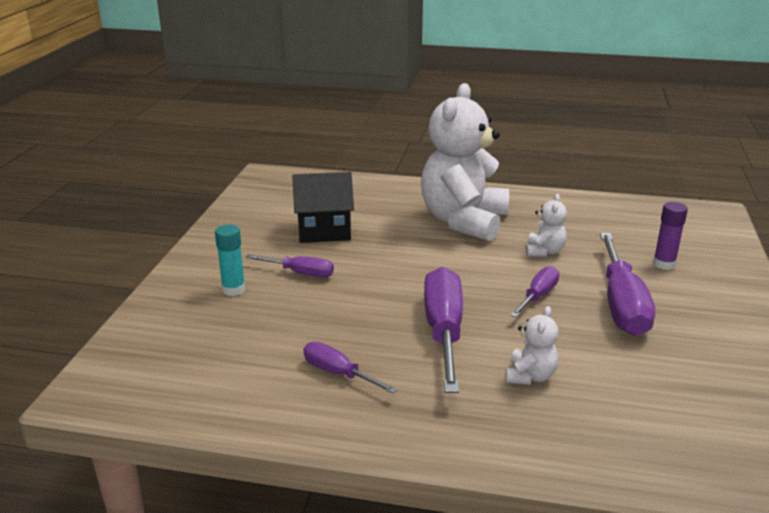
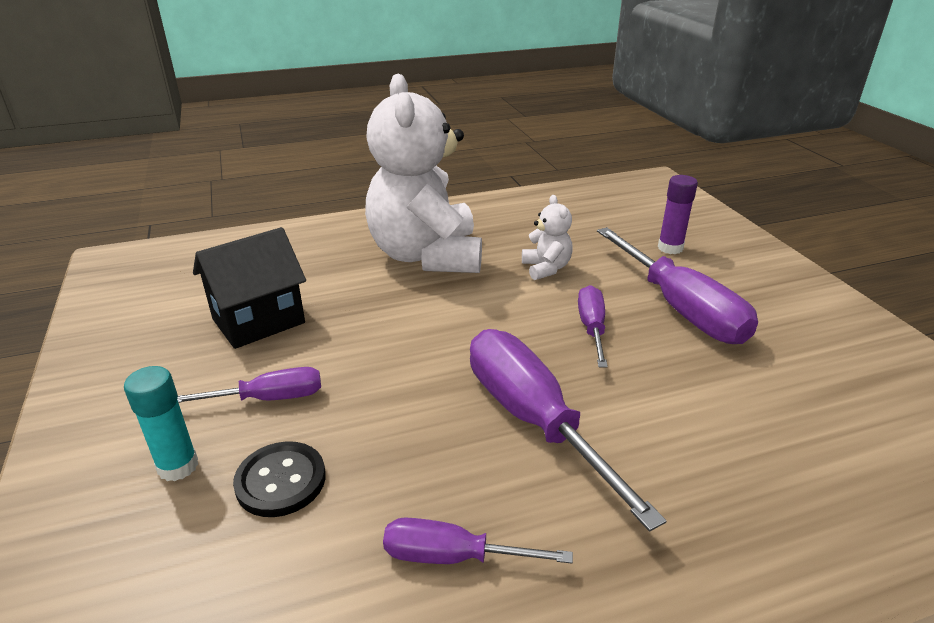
camera: 30 degrees left, 5 degrees up
white teddy bear [505,306,558,385] -> none
none -> black button [233,441,326,517]

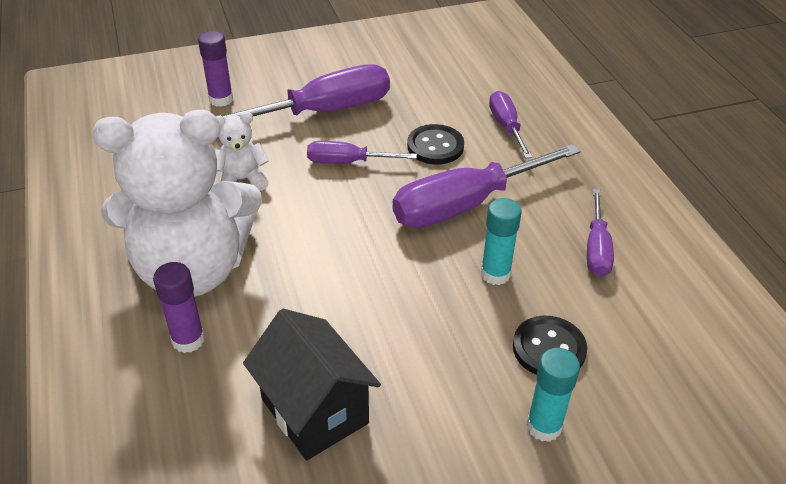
camera: 90 degrees left, 10 degrees up
purple screwdriver [177,367,321,403] -> purple screwdriver moved to [489,91,532,159]
none -> purple glue stick [153,262,205,353]
none -> black button [407,124,464,165]
none -> turquoise glue stick [481,198,522,285]

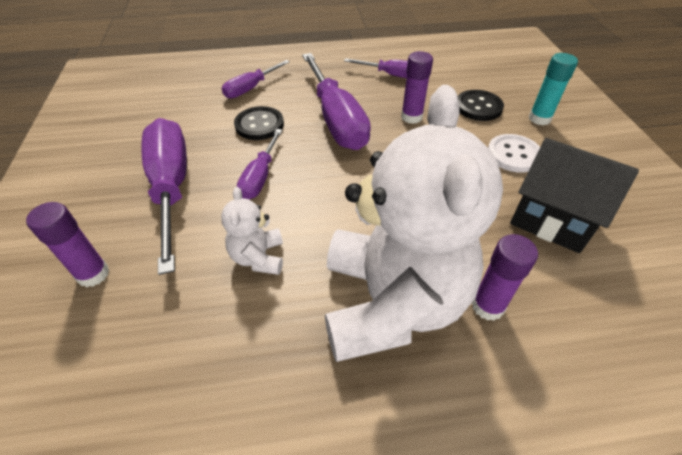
camera: 80 degrees left, 5 degrees up
black house [243,309,381,460] -> black house turned 60 degrees clockwise [510,138,639,253]
turquoise glue stick [481,198,522,285] -> purple glue stick [401,51,433,124]
purple screwdriver [489,91,532,159] -> purple screwdriver turned 45 degrees counterclockwise [222,60,290,99]
none -> white button [488,134,540,173]

